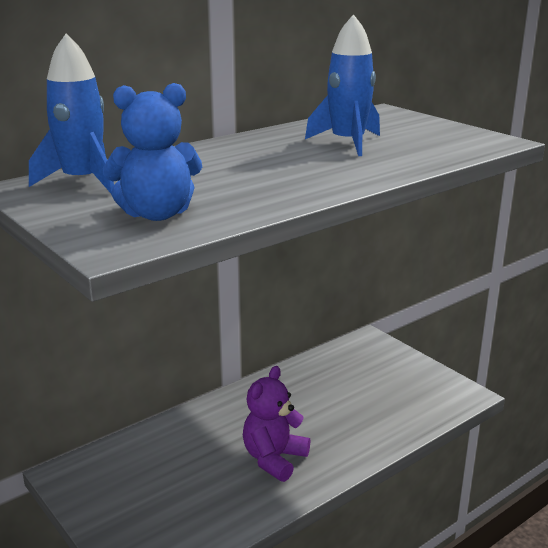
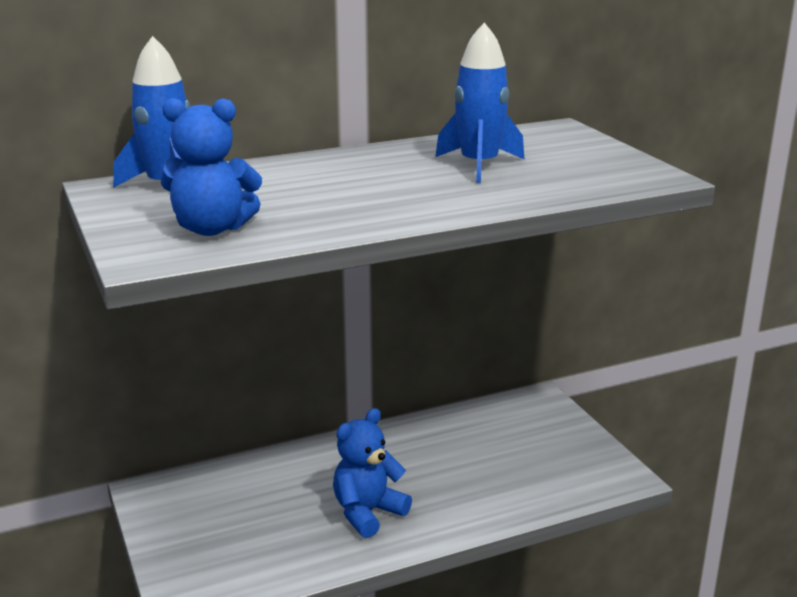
camera: 15 degrees right, 0 degrees up
purple teddy bear [243,366,310,482] -> blue teddy bear [333,408,412,538]

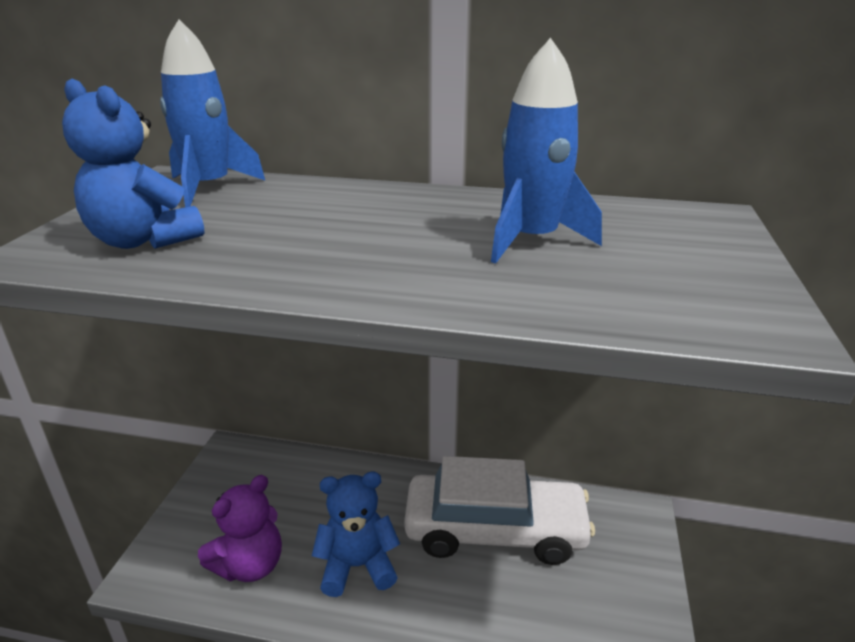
camera: 35 degrees right, 5 degrees up
none -> purple teddy bear [198,475,282,582]
none -> white car [404,456,595,565]

